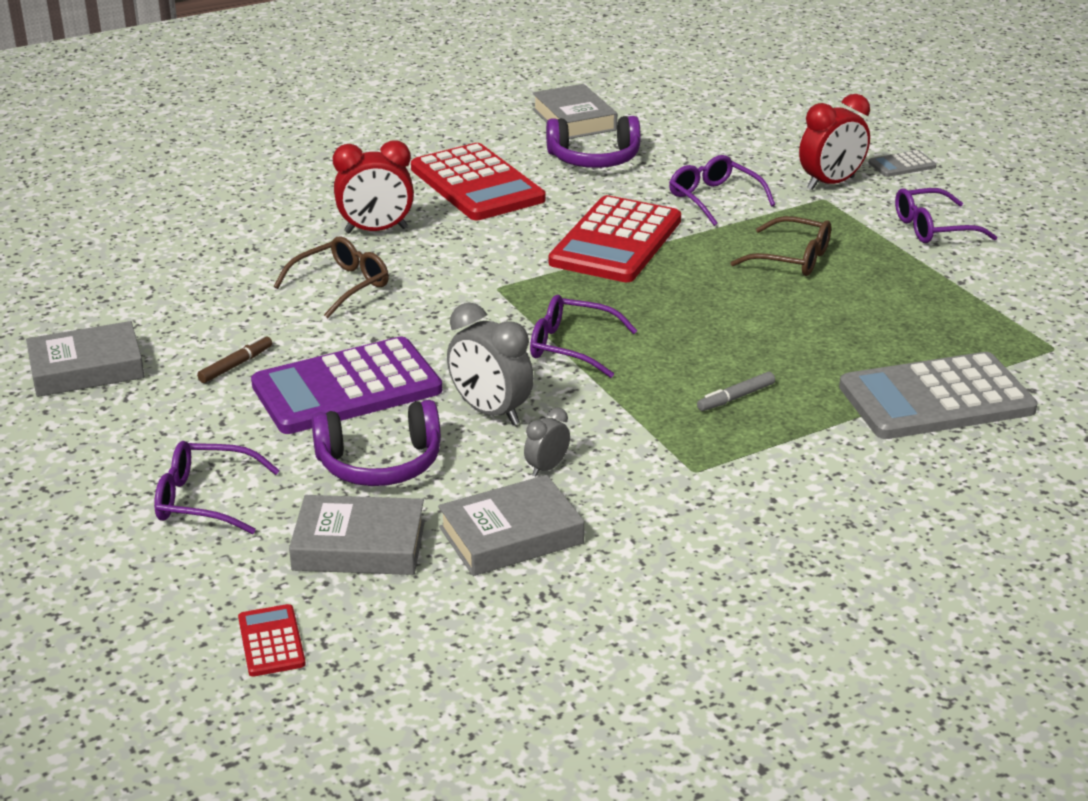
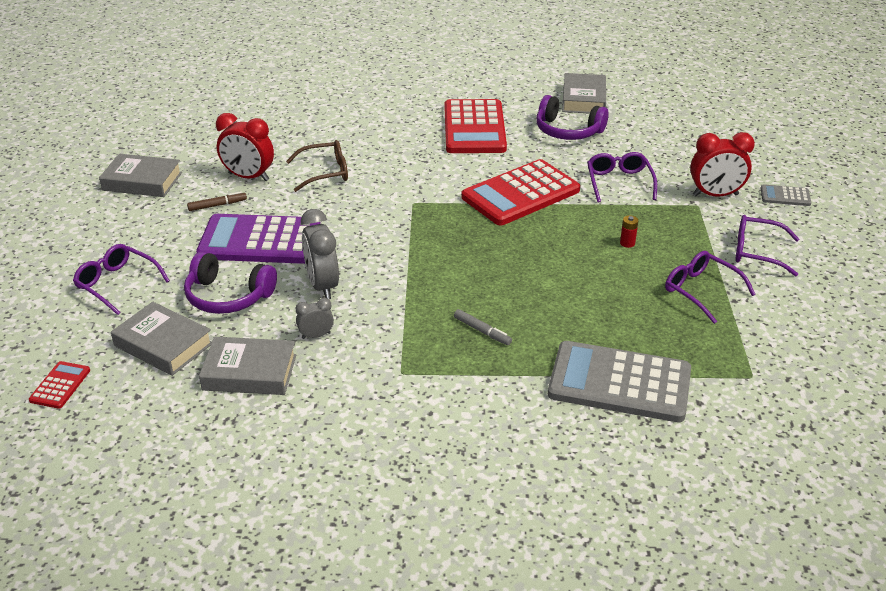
camera: 30 degrees right, 5 degrees up
red clock [333,140,414,233] -> red clock moved to [216,113,274,181]
purple glasses [530,295,638,378] -> purple glasses moved to [665,251,756,324]
grey marker [697,372,775,411] -> grey marker turned 135 degrees counterclockwise [454,309,512,345]
brown glasses [730,216,831,276] -> red battery [620,215,639,248]

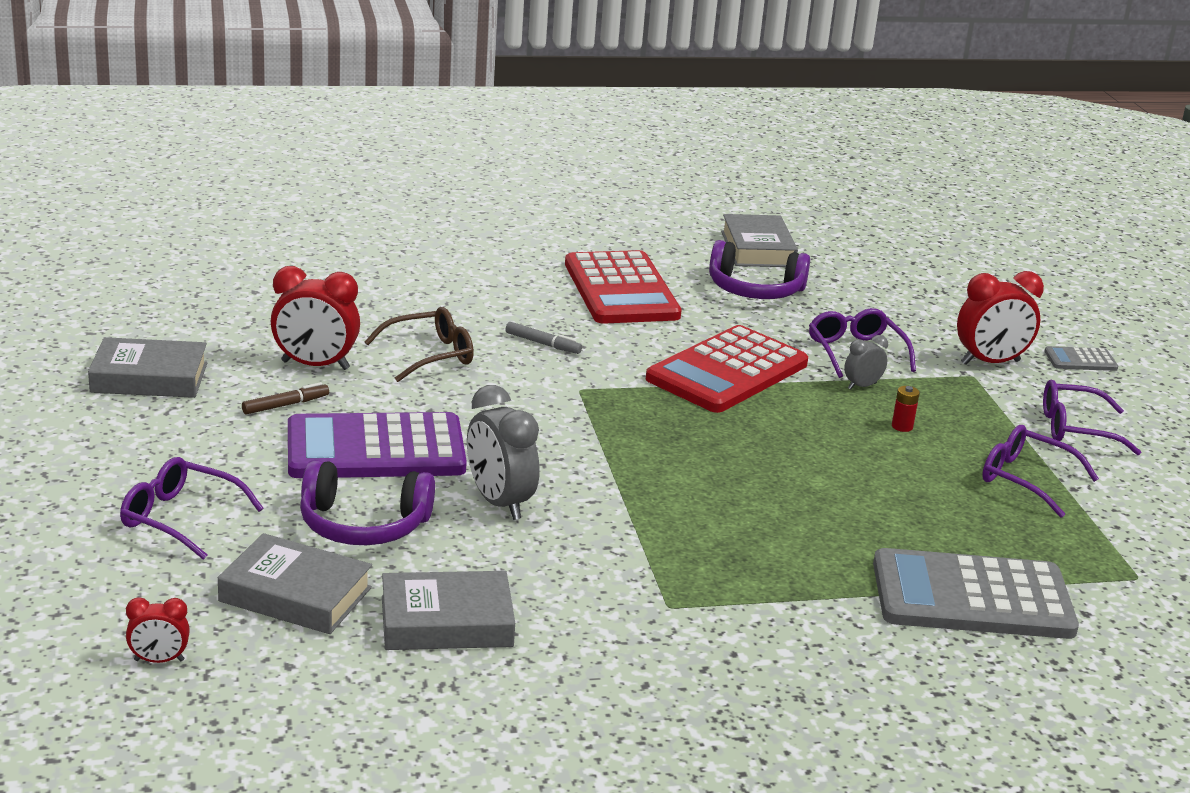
camera: 15 degrees left, 10 degrees down
red calculator [29,361,90,409] -> red clock [126,597,190,663]
grey clock [296,298,334,339] -> grey clock moved to [844,335,888,390]
grey marker [454,309,512,345] -> grey marker moved to [505,322,582,354]

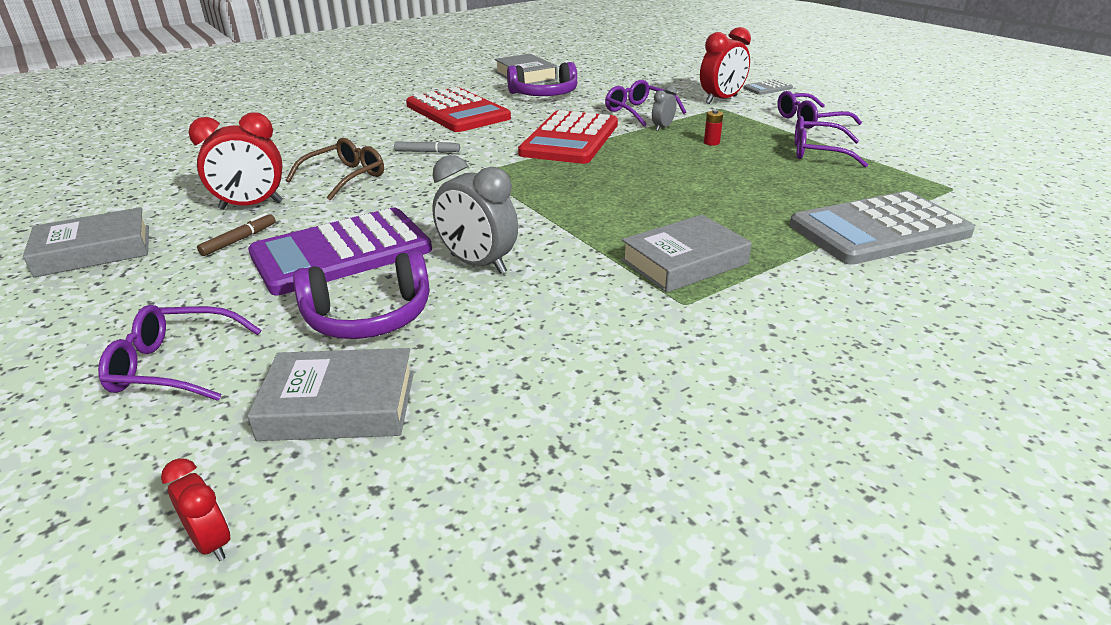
camera: 20 degrees left, 5 degrees up
red clock [126,597,190,663] -> red clock turned 105 degrees counterclockwise [161,458,230,561]
grey book [382,571,515,650] -> grey book moved to [621,215,752,293]

